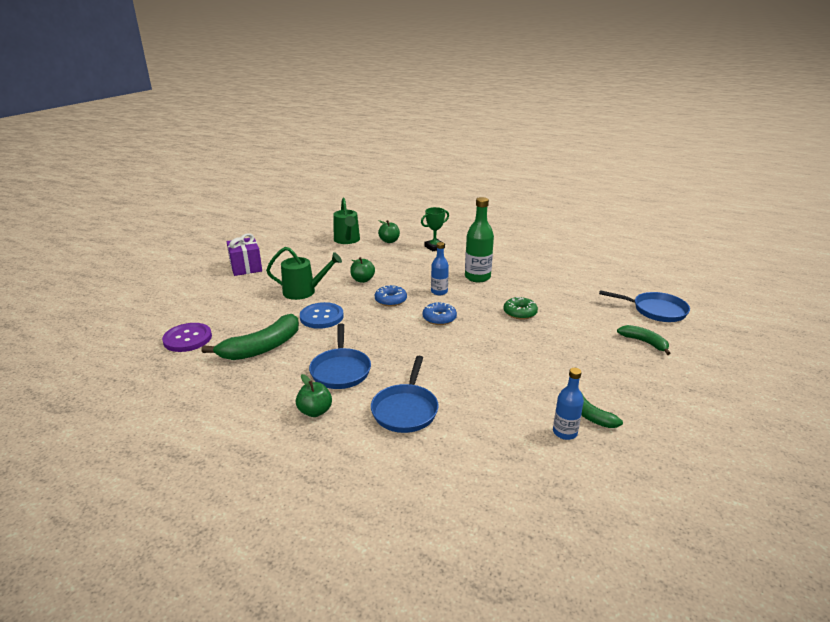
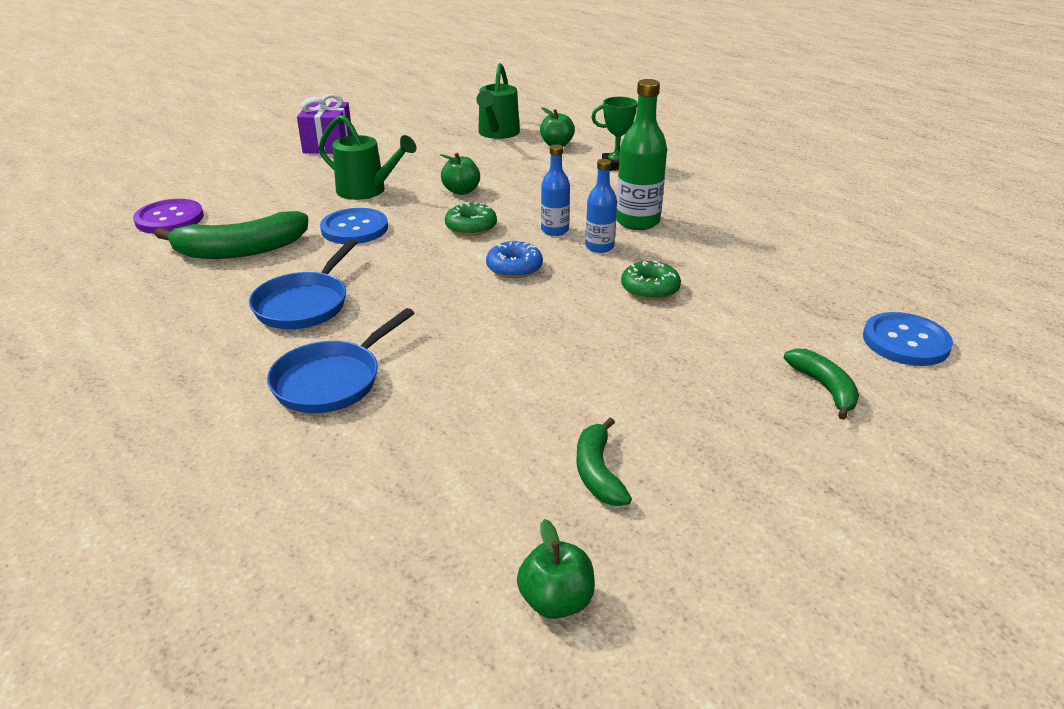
camera: 25 degrees right, 5 degrees up
green apple [296,374,332,417] -> green apple moved to [517,519,595,619]
blue donut [375,285,407,306] -> green donut [445,202,497,236]
blue bottle [553,368,584,440] -> blue bottle moved to [585,159,617,253]
blue pan [599,290,690,322] -> blue button [863,312,953,366]

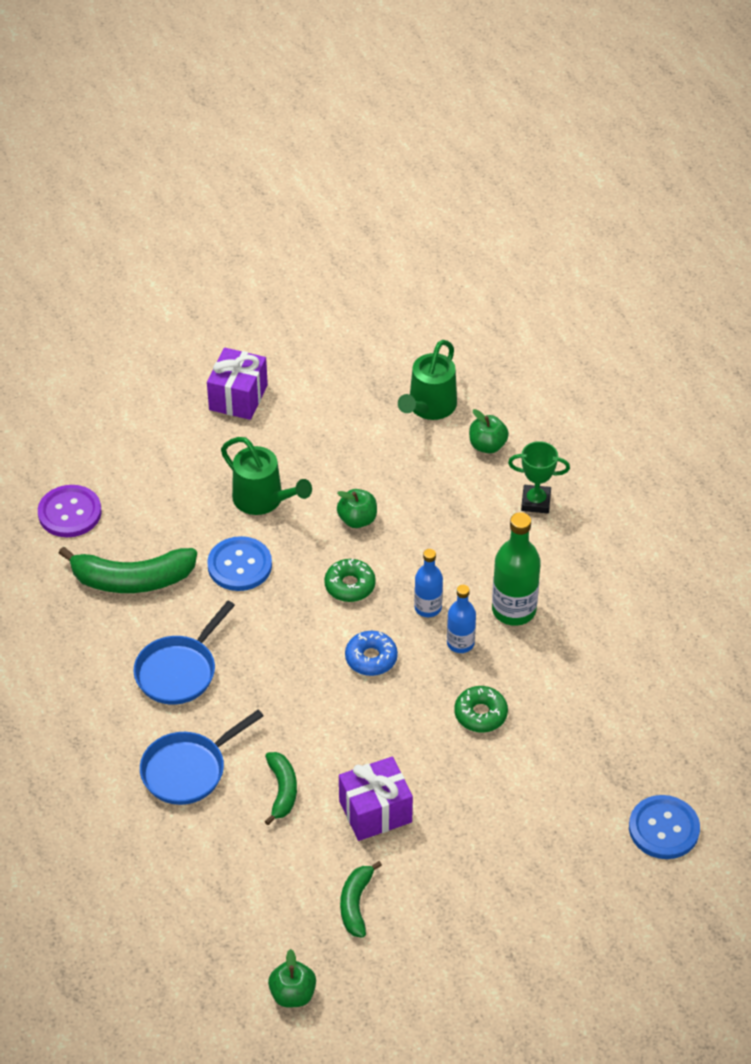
camera: 15 degrees right, 15 degrees up
green banana [784,349,859,420] -> green banana moved to [265,752,297,825]
none -> purple gift [339,756,413,841]

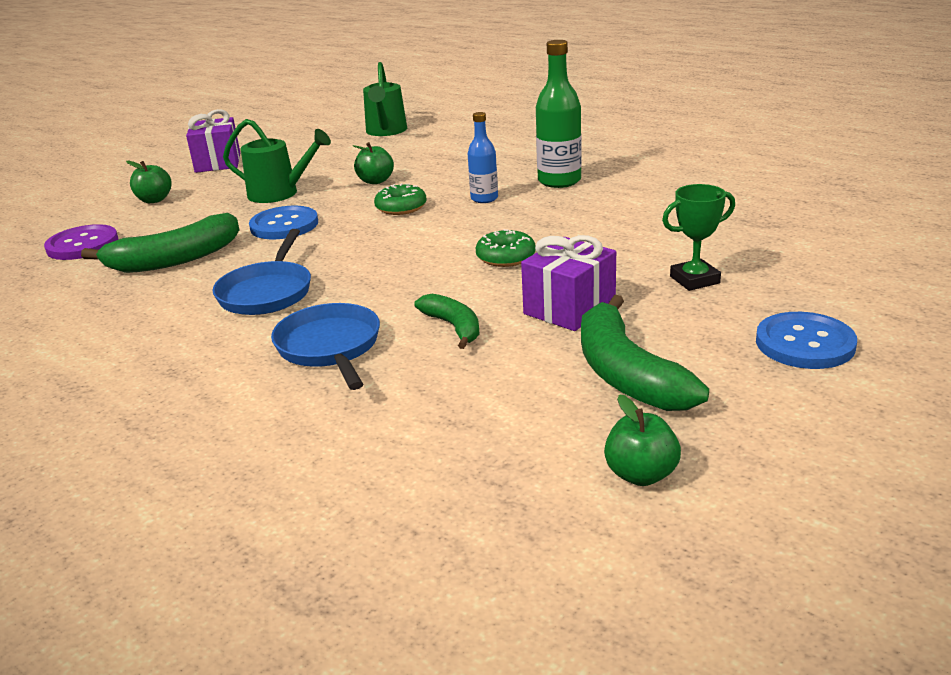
camera: 25 degrees left, 20 degrees down
blue pan [140,710,264,805] -> blue pan turned 135 degrees clockwise [271,303,380,390]
green banana [340,861,382,938] -> green banana [581,295,709,411], size x1.75
blue donut [345,631,398,676] -> none
blue bottle [447,585,476,653] -> none
green donut [454,686,508,732] -> green donut moved to [476,229,536,267]
green apple [469,409,509,454] -> green apple moved to [126,161,171,203]
green trophy [508,441,570,513] -> green trophy moved to [662,184,735,291]
blue button [629,795,700,859] -> blue button moved to [756,312,857,369]

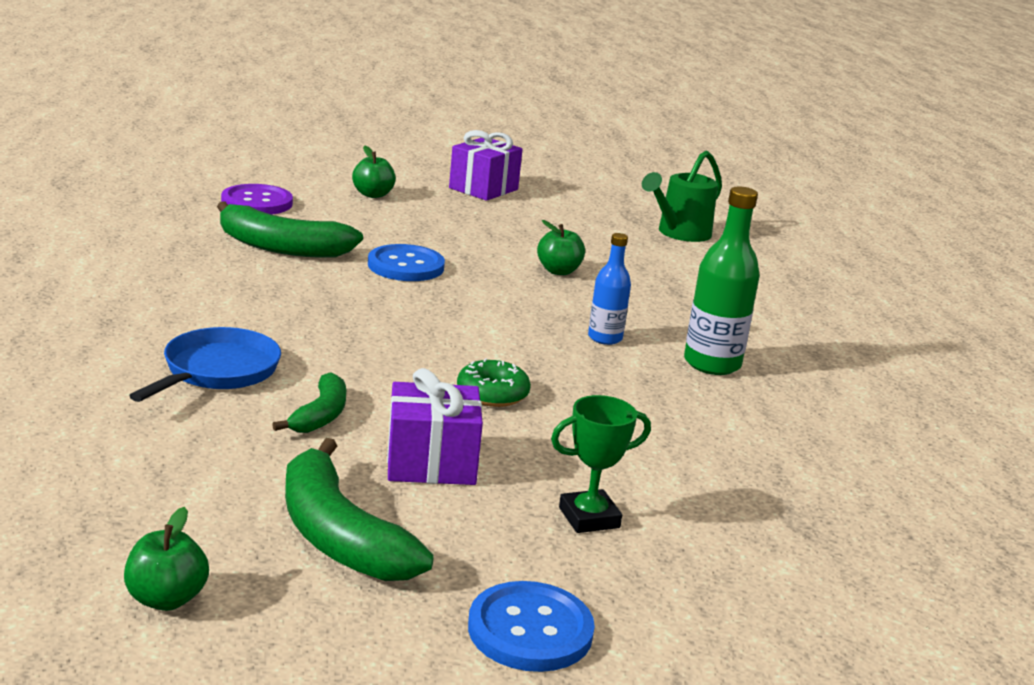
camera: 40 degrees right, 5 degrees down
blue pan [213,229,311,315] -> none
green watering can [223,119,331,203] -> none
green donut [374,183,427,215] -> none
green banana [581,295,709,411] -> green banana turned 60 degrees counterclockwise [285,438,434,581]
green trophy [662,184,735,291] -> green trophy turned 45 degrees counterclockwise [551,395,651,533]

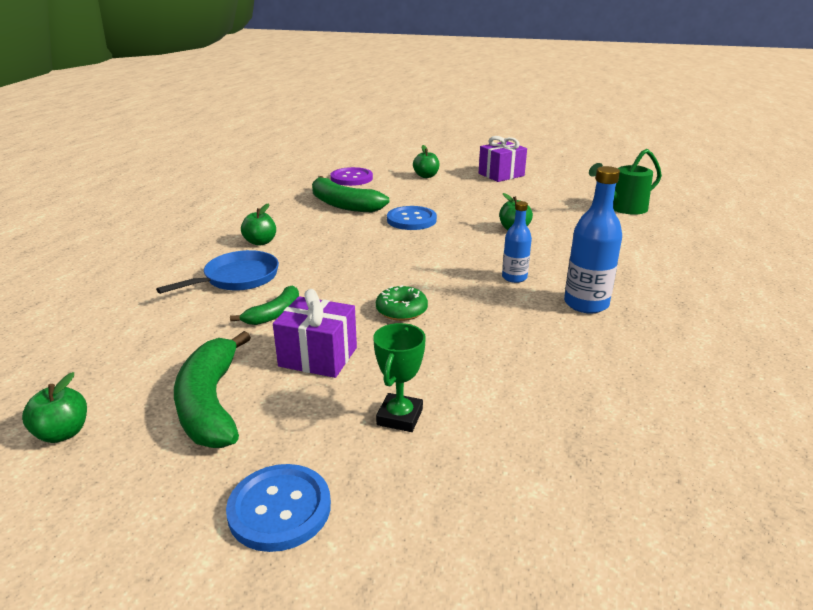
camera: 25 degrees right, 5 degrees up
green trophy [551,395,651,533] -> green trophy turned 75 degrees counterclockwise [373,323,426,432]
green bottle [684,186,760,375] -> blue bottle [564,166,622,313]
none -> green apple [241,203,276,246]

